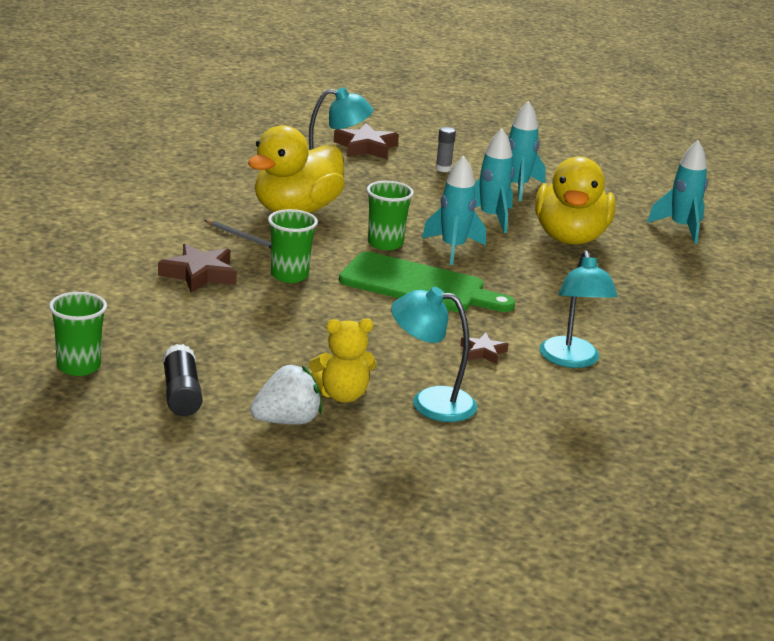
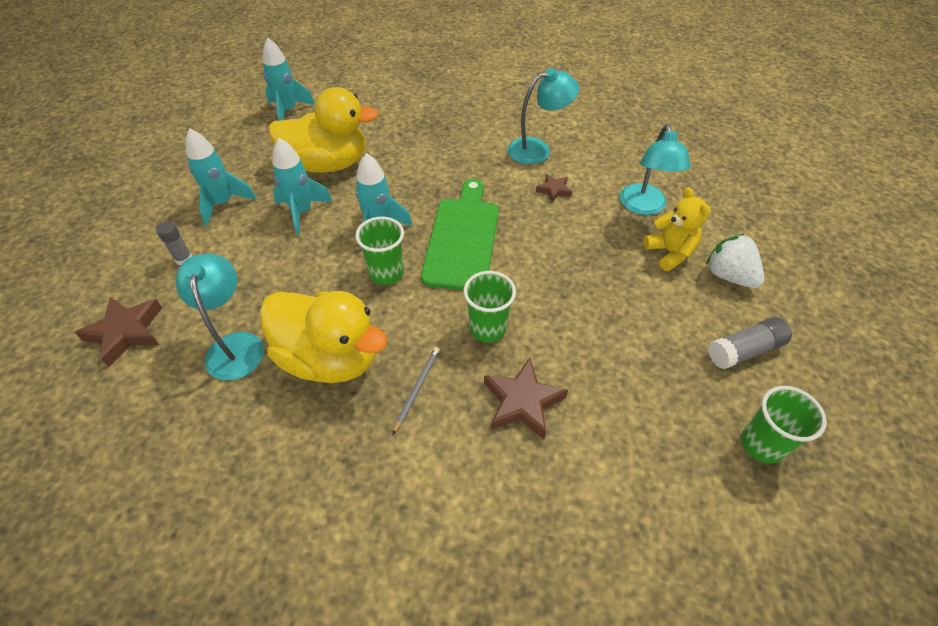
camera: 100 degrees left, 25 degrees up
black glue stick [163,344,202,416] -> grey glue stick [708,317,792,369]

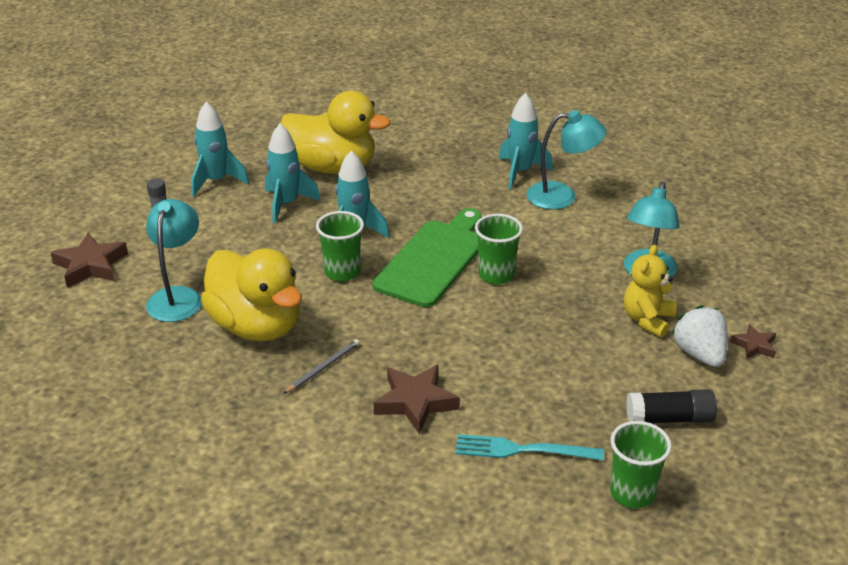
camera: 20 degrees right, 15 degrees down
turquoise rocket [262,38,315,121] -> turquoise rocket moved to [499,93,553,189]
green cup [464,271,516,342] -> green cup moved to [475,214,523,284]
brown star [536,174,573,202] -> brown star moved to [730,324,776,359]
yellow teddy bear [643,187,711,271] -> yellow teddy bear turned 150 degrees counterclockwise [624,245,677,338]
grey glue stick [708,317,792,369] -> black glue stick [626,389,717,423]
none -> turquoise fork [455,434,604,461]

